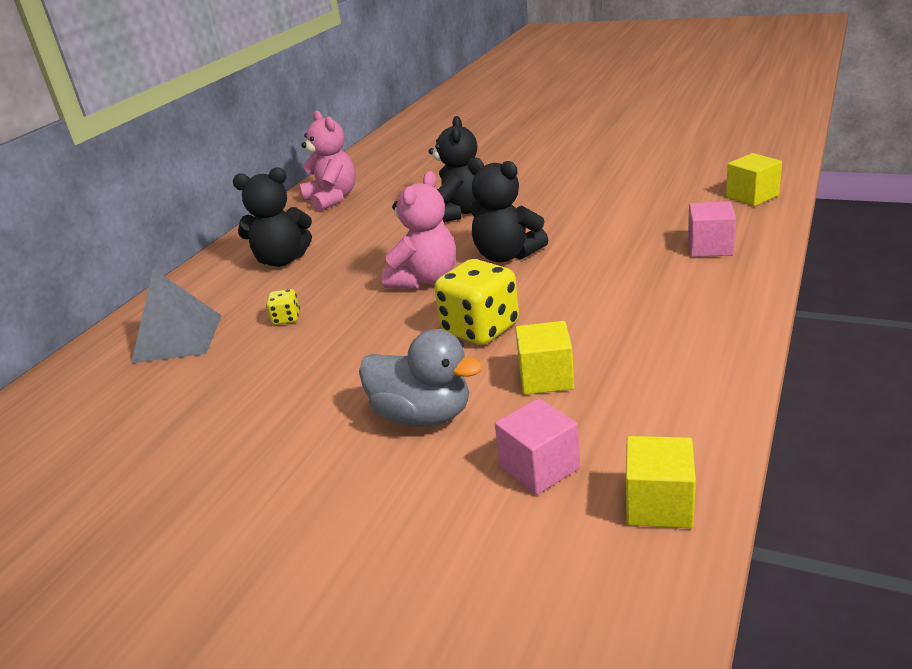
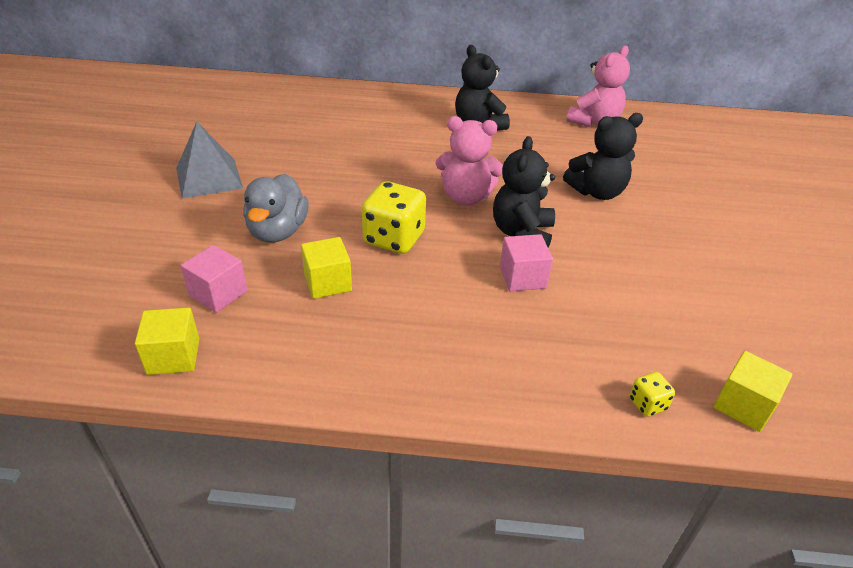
camera: 65 degrees right, 10 degrees up
grey pyramid [131,269,222,363] -> grey pyramid moved to [176,122,243,199]
yellow dice [266,289,300,325] -> yellow dice moved to [629,372,675,417]
pink cube [688,201,736,257] -> pink cube moved to [500,234,553,291]

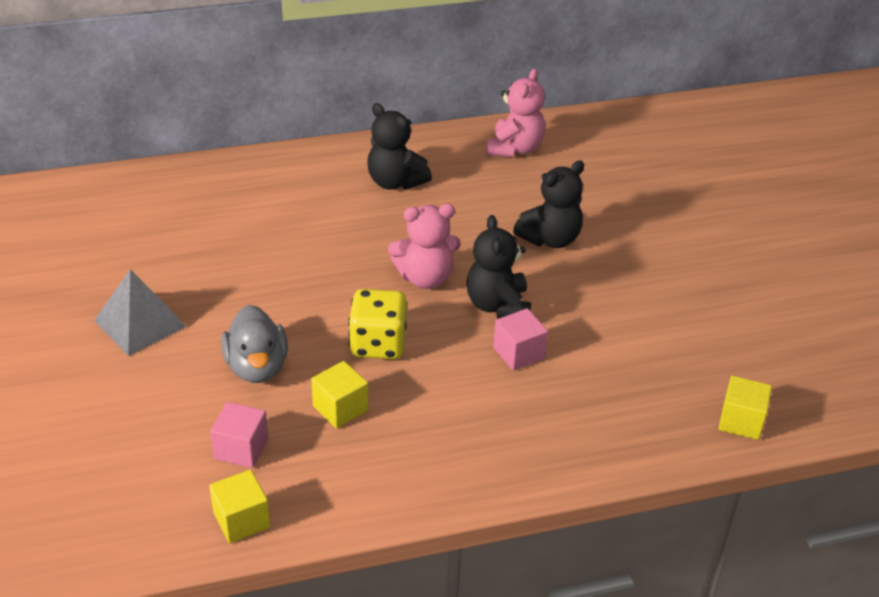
camera: 20 degrees left, 0 degrees up
yellow dice [629,372,675,417] -> none

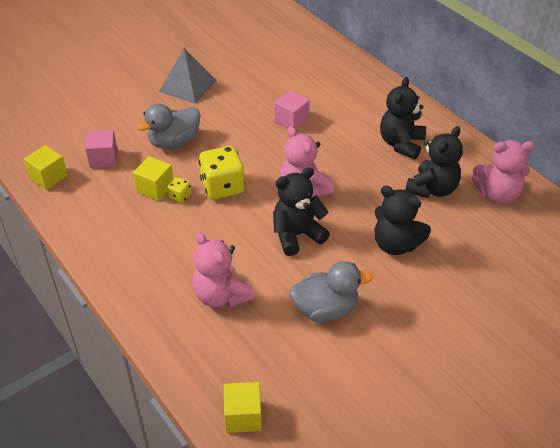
camera: 70 degrees right, 5 degrees up
pink cube [493,308,548,371] -> pink cube moved to [274,90,310,130]
none -> yellow dice [167,177,191,203]
none -> pink teddy bear [192,232,255,308]
none -> grey duck [289,261,373,322]
none -> black teddy bear [405,126,463,198]

